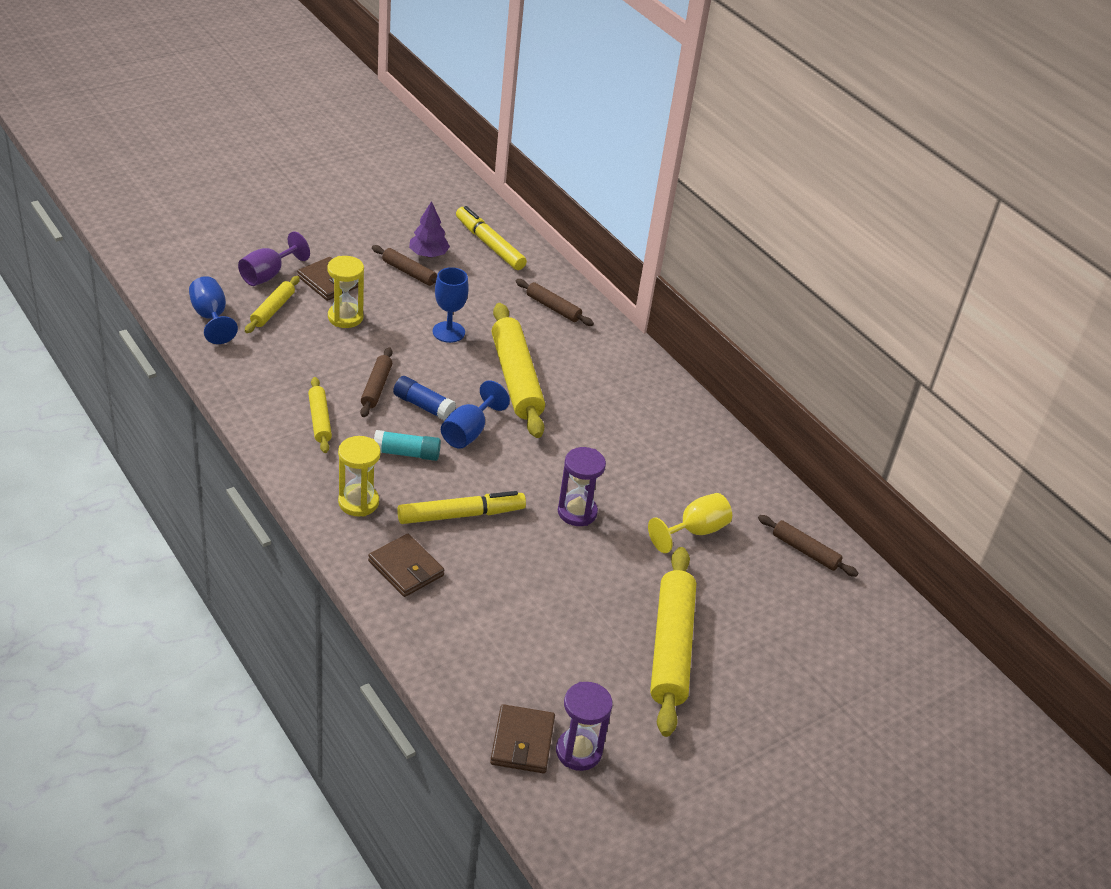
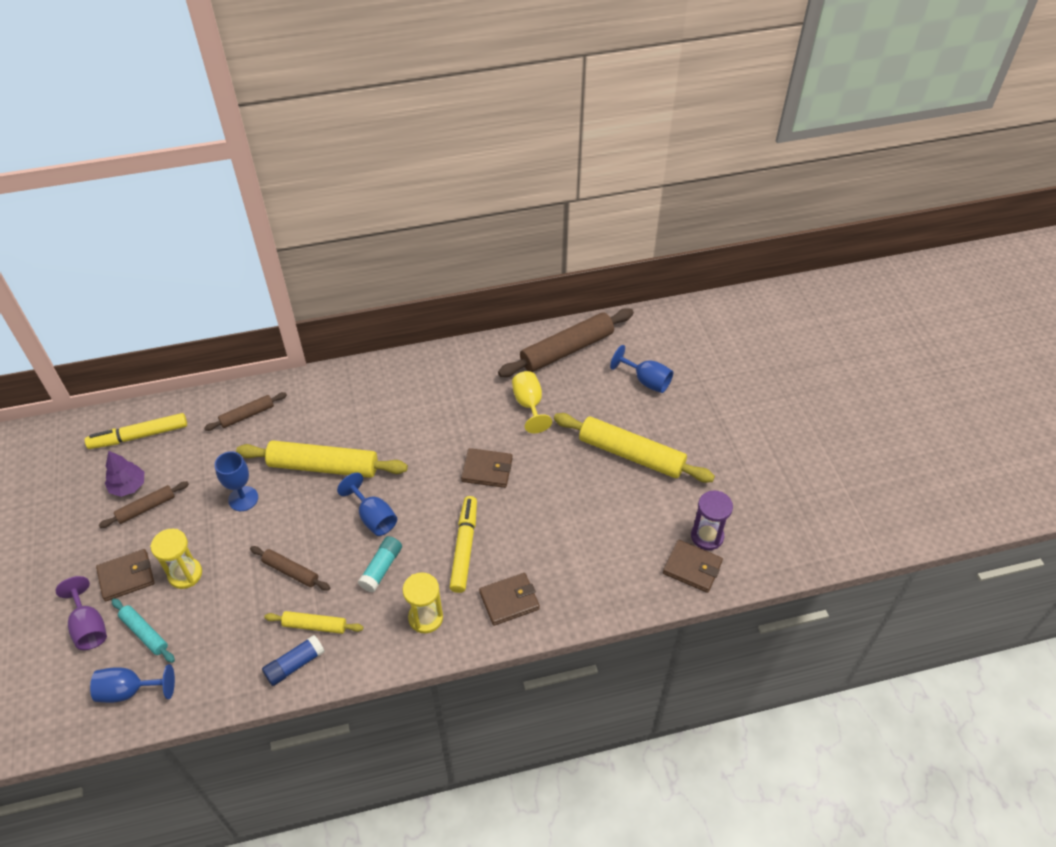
camera: 65 degrees left, 10 degrees up
yellow rolling pin [245,276,300,333] -> turquoise rolling pin [112,598,175,663]
blue glue stick [393,376,456,421] -> blue glue stick moved to [262,635,325,686]
purple hourglass [558,447,606,526] -> brown wallet [461,448,513,488]
brown rolling pin [758,515,858,577] -> brown rolling pin [498,308,634,377], size x1.92
none -> blue goblet [610,345,673,393]

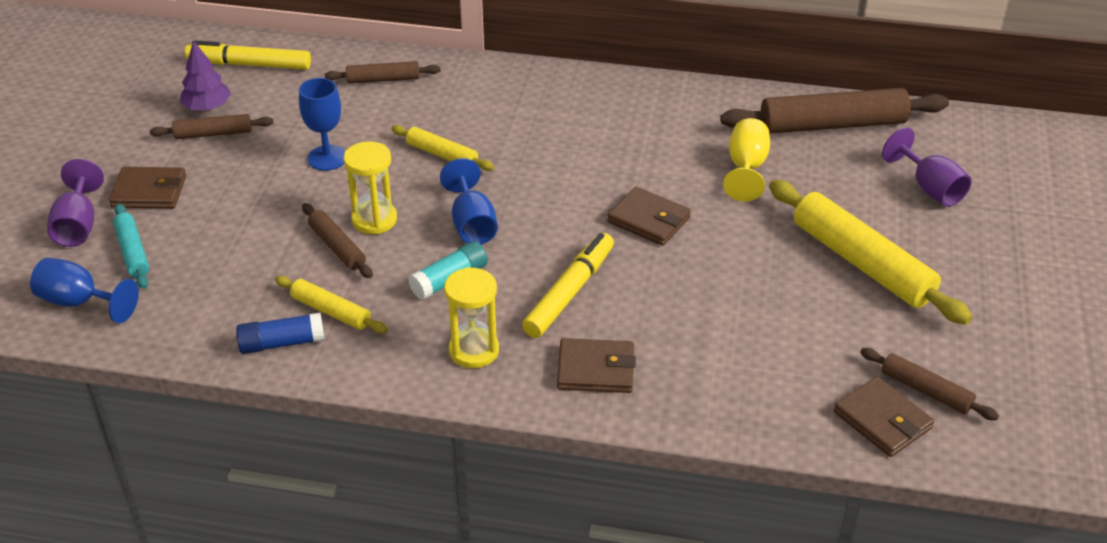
camera: 25 degrees right, 10 degrees down
yellow hourglass [150,529,202,589] -> yellow hourglass moved to [344,141,397,234]
yellow rolling pin [236,441,408,478] -> yellow rolling pin [391,125,494,171], size x0.52
blue goblet [610,345,673,393] -> purple goblet [882,127,972,207]
purple hourglass [691,490,733,550] -> brown rolling pin [860,348,999,420]

